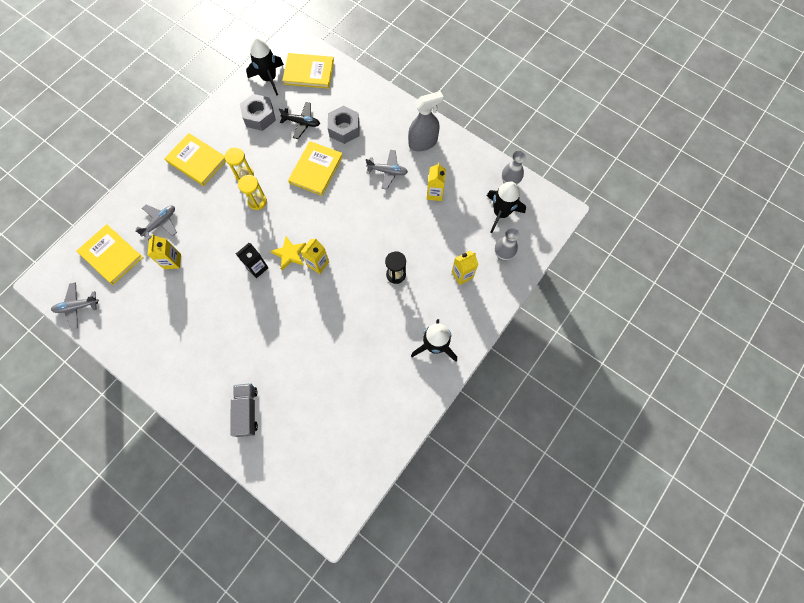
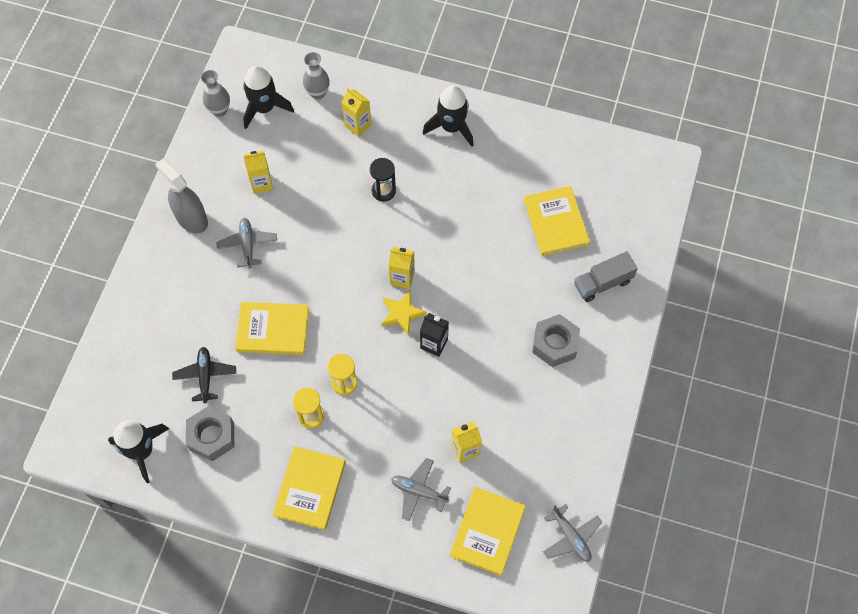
camera: 110 degrees left, 5 degrees down
yellow book [282,53,334,89] -> yellow book moved to [524,186,590,256]
grey nut [328,106,360,144] -> grey nut moved to [532,314,580,367]

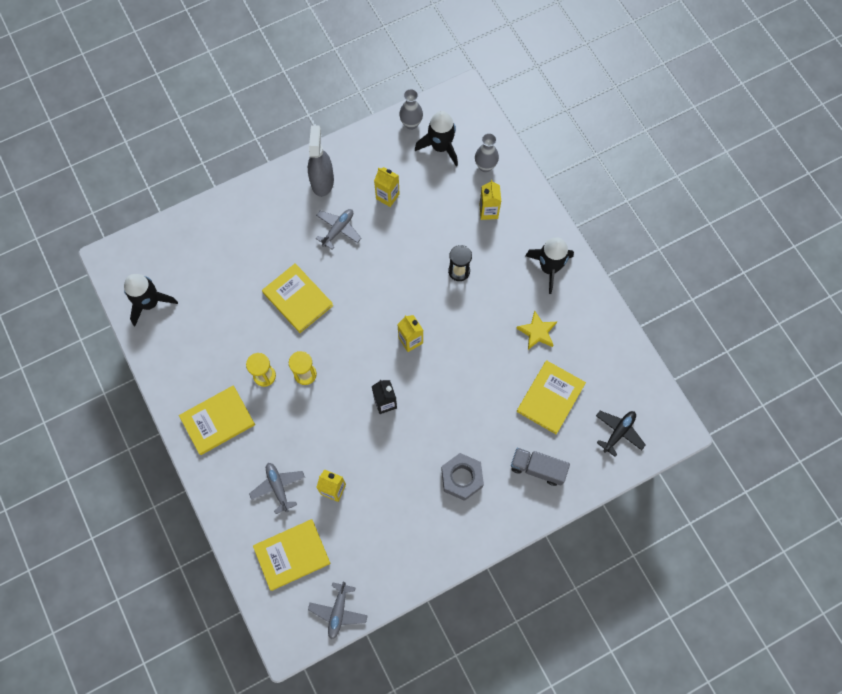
camera: 45 degrees right, 5 degrees up
black plane [172,347,236,403] -> black plane moved to [596,411,646,457]
grey nut [186,406,234,461] -> none
yellow star [381,291,427,336] -> yellow star moved to [516,311,557,350]

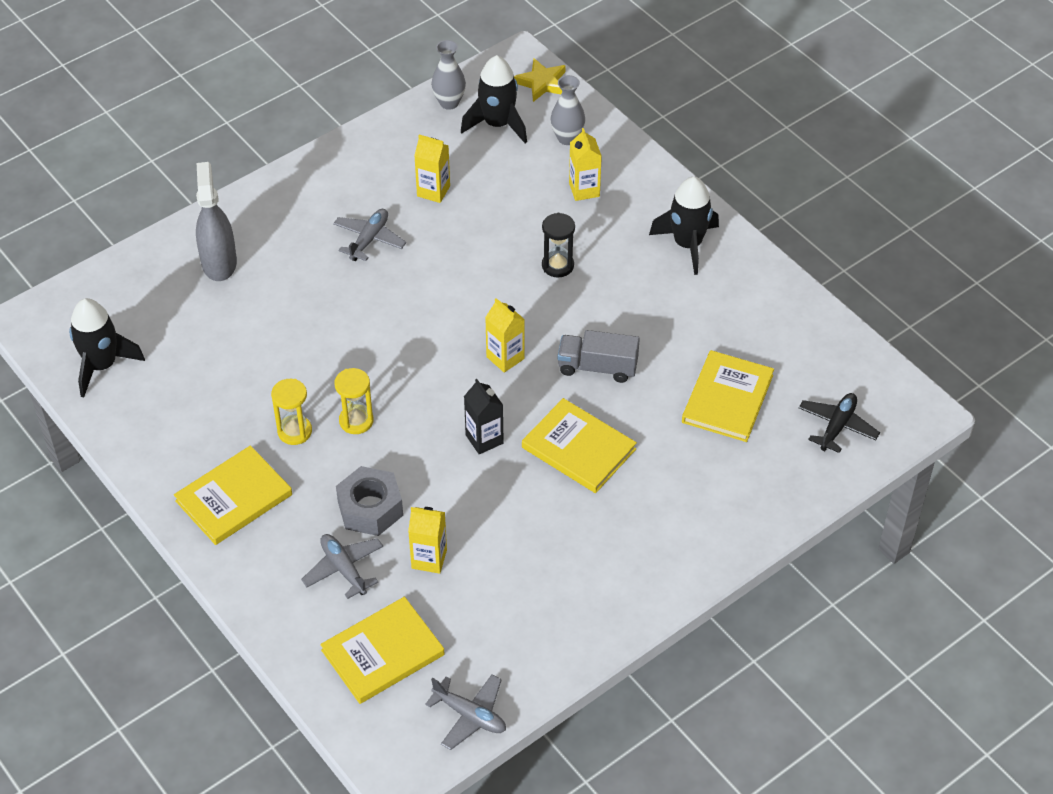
camera: 10 degrees left, 20 degrees down
yellow book [262,263,333,333] -> yellow book moved to [522,398,637,493]
grey spray bottle [308,125,334,197] -> grey spray bottle moved to [196,162,237,281]
grey plane [308,582,368,639] -> grey plane turned 60 degrees counterclockwise [425,674,506,750]
grey nut [441,453,484,501] -> grey nut moved to [336,466,403,536]
grey truck [511,448,570,486] -> grey truck moved to [558,330,640,383]
yellow star [516,311,557,350] -> yellow star moved to [514,58,566,102]

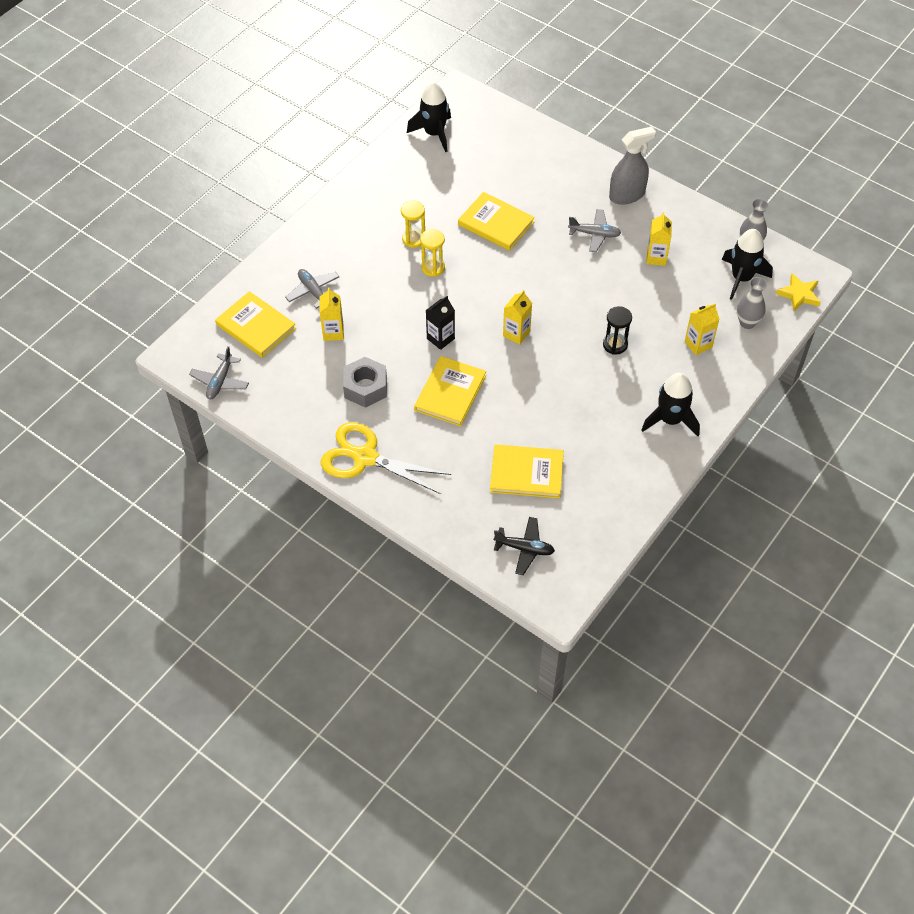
camera: 75 degrees right, 5 degrees up
yellow book [174,445,292,545] -> yellow book moved to [458,192,535,251]
grey spray bottle [196,162,237,281] -> grey spray bottle moved to [609,126,656,205]
grey plane [301,534,383,599] -> grey plane turned 75 degrees counterclockwise [285,269,340,309]
grey nut [336,466,403,536] -> grey nut moved to [343,357,387,408]
grey truck [558,330,640,383] -> none
none -> yellow scissors [321,422,451,494]

